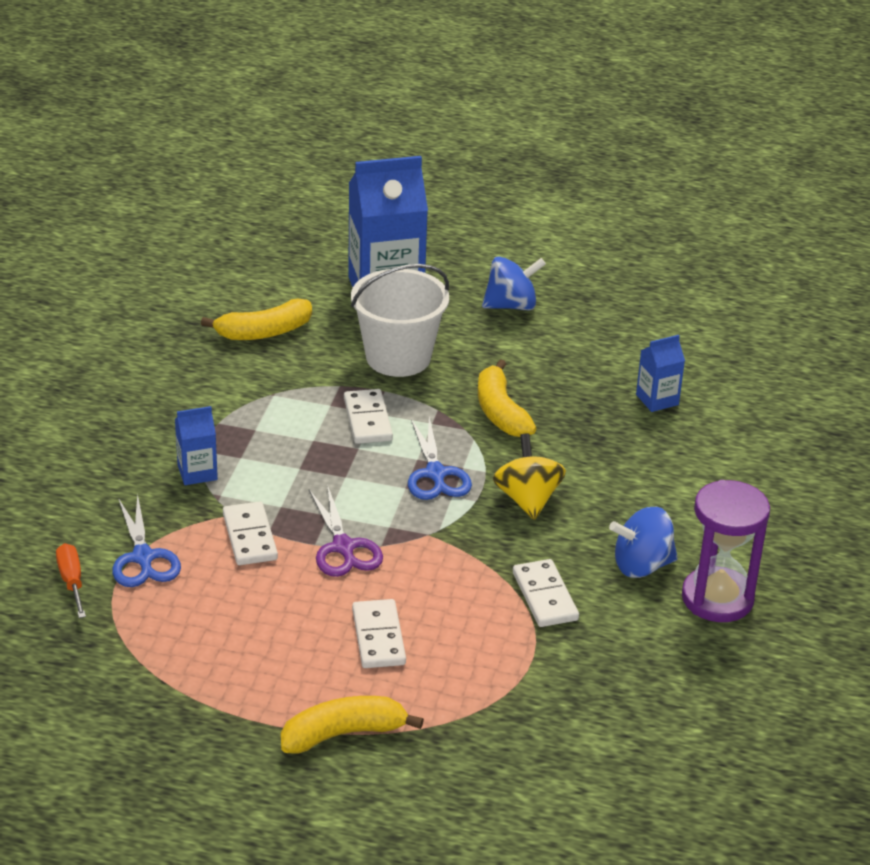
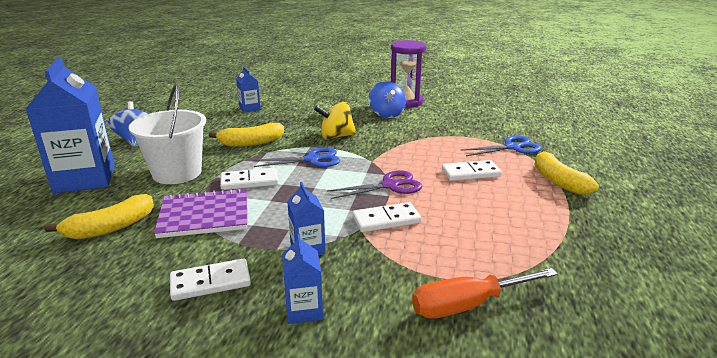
camera: 90 degrees left, 10 degrees down
orange screwdriver [56,543,86,618] -> orange screwdriver [412,268,558,319], size x1.60
blue scissors [112,494,181,587] -> blue scissors moved to [460,136,542,156]
yellow banana [201,299,312,340] -> yellow banana turned 75 degrees clockwise [45,194,154,239]
white domino [513,559,579,627] -> white domino moved to [170,258,251,301]
none -> purple notebook [154,188,247,238]
none -> blue carton [282,233,323,324]

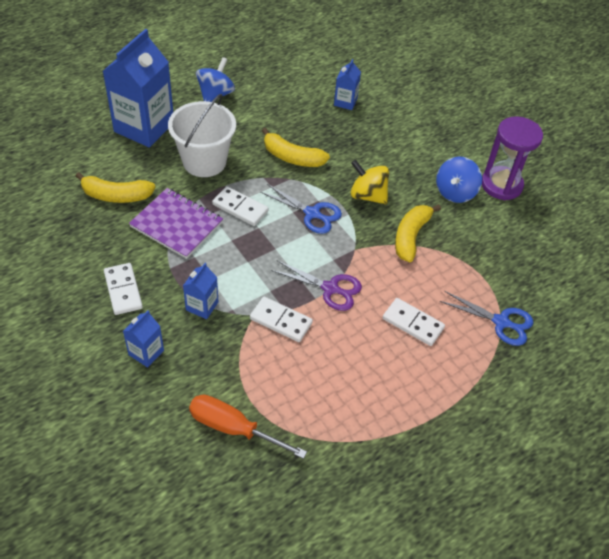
camera: 40 degrees right, 25 degrees up
white domino [170,258,251,301] -> white domino turned 45 degrees clockwise [104,263,143,315]
yellow banana [534,149,599,195] -> yellow banana moved to [395,204,441,262]

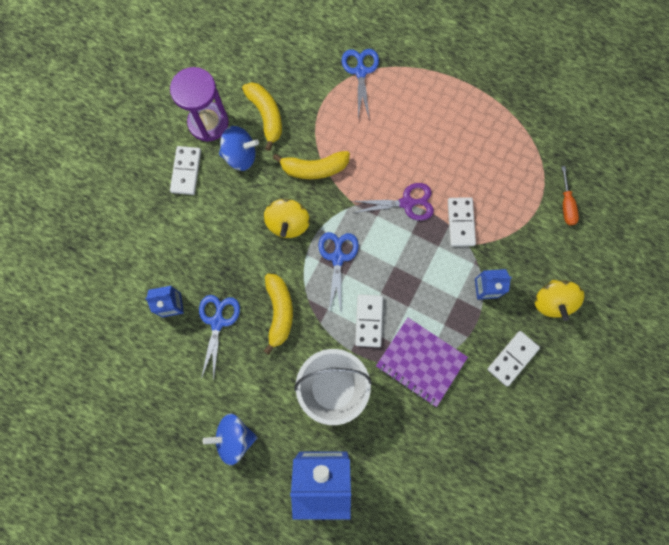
camera: 115 degrees left, 25 degrees up
yellow banana [76,172,155,203] -> yellow banana moved to [242,82,282,151]
blue carton [123,310,164,368] -> yellow spinning top [535,280,584,321]
purple notebook [129,188,223,259] -> purple notebook turned 60 degrees counterclockwise [376,318,468,407]
orange screwdriver [189,395,307,459] -> orange screwdriver [562,166,579,225], size x0.63
purple scissors [271,260,362,311] -> purple scissors turned 90 degrees clockwise [352,183,434,221]
white domino [383,298,445,346] -> white domino moved to [170,146,201,195]
none -> blue scissors [199,295,240,382]

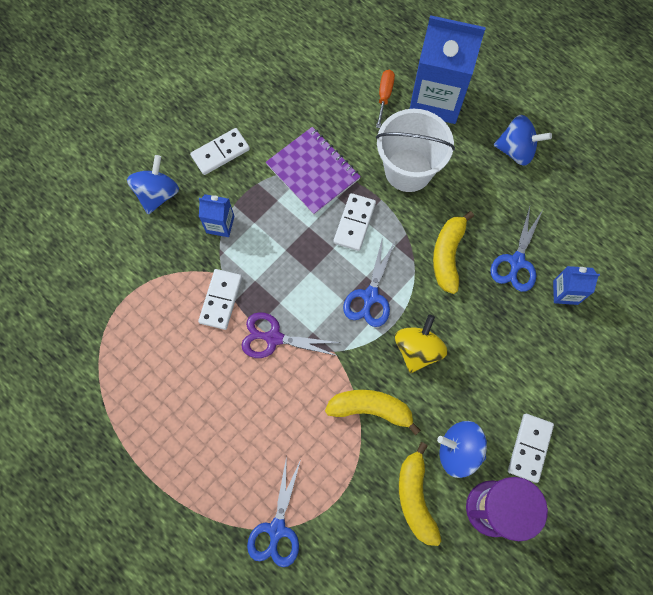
camera: 165 degrees left, 5 degrees down
yellow spinning top [535,280,584,321] -> blue spinning top [127,155,179,214]
orange screwdriver [562,166,579,225] -> orange screwdriver moved to [376,70,395,128]

